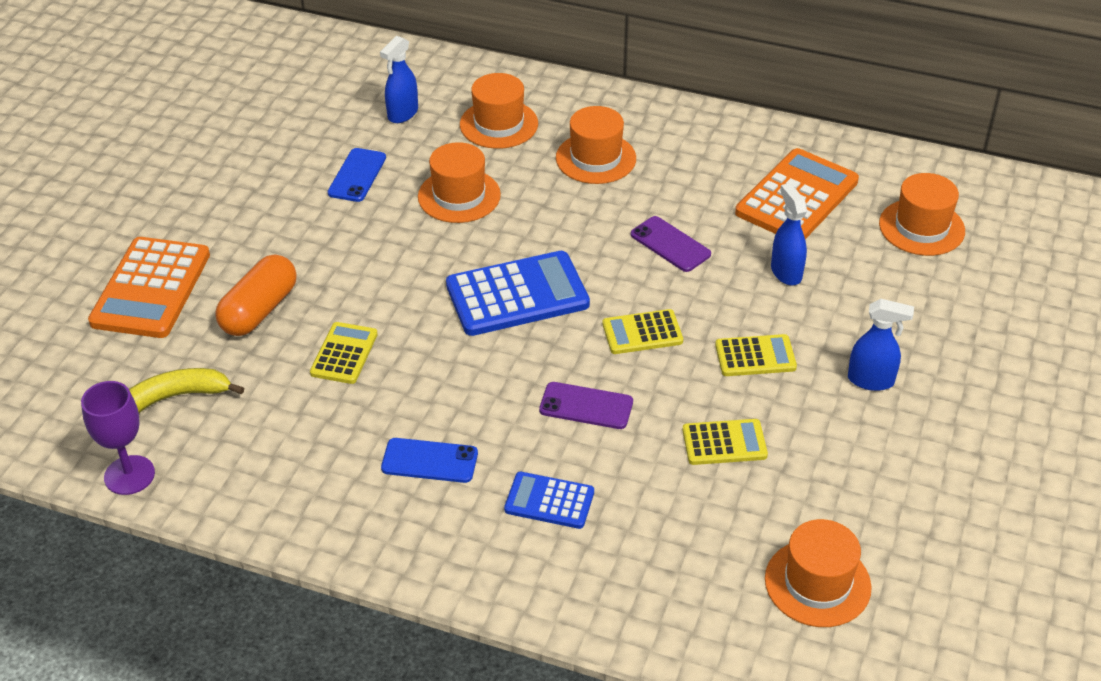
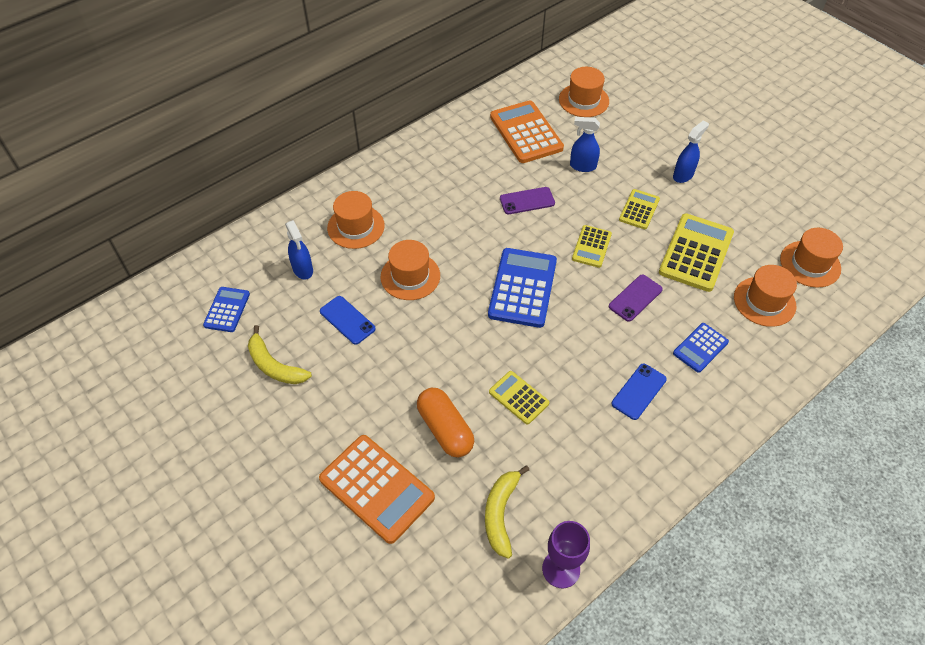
camera: 60 degrees left, 10 degrees up
orange hat [556,106,636,184] -> orange hat moved to [734,265,797,327]
yellow calculator [682,419,768,465] -> yellow calculator [659,213,734,292], size x1.79
none -> blue calculator [203,287,250,332]
none -> yellow banana [248,325,312,384]

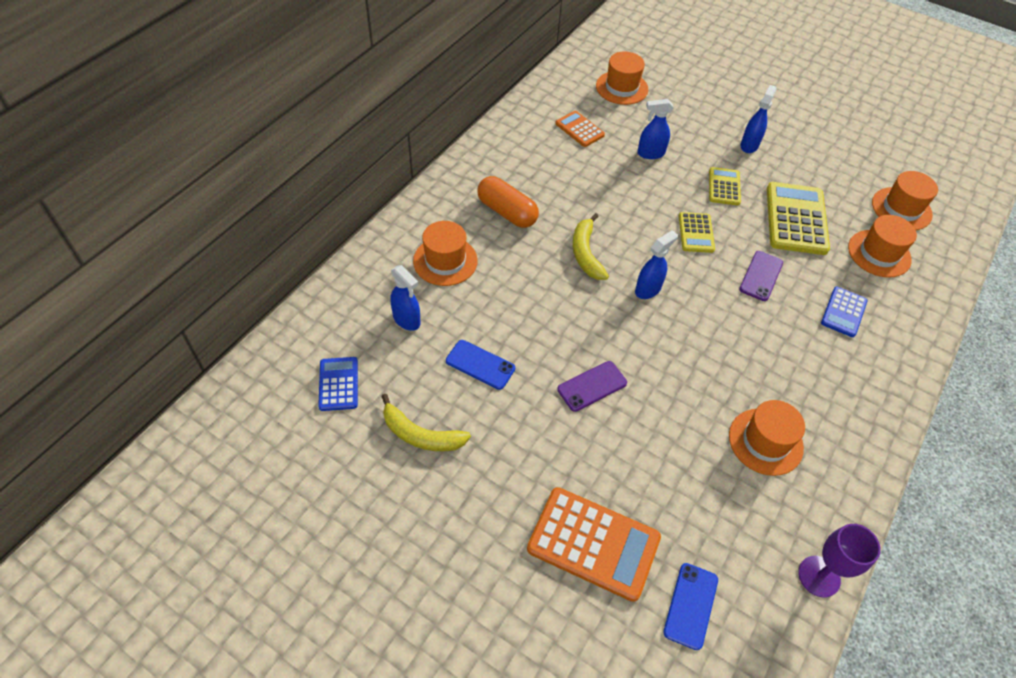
camera: 20 degrees left, 0 degrees up
orange hat [380,240,440,300] -> orange hat moved to [729,400,805,476]
orange capsule [417,388,474,457] -> orange capsule moved to [477,176,539,228]
yellow banana [485,465,529,559] -> yellow banana moved to [573,213,609,280]
blue calculator [488,248,557,328] -> blue spray bottle [635,230,678,299]
yellow calculator [489,371,549,425] -> none
orange calculator [490,100,564,163] -> orange calculator [555,111,605,147], size x0.56
purple phone [500,187,555,214] -> purple phone moved to [557,361,627,412]
blue phone [611,364,667,420] -> blue phone moved to [663,563,718,650]

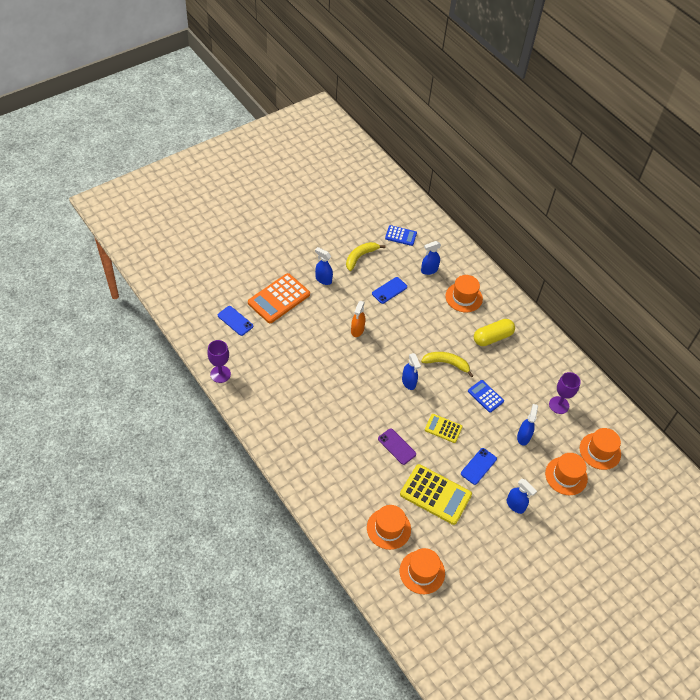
camera: 110 degrees right, 0 degrees up
orange capsule [477,176,539,228] -> yellow capsule [474,319,515,346]
orange calculator [555,111,605,147] -> purple goblet [549,372,581,414]
purple phone [557,361,627,412] -> orange spray bottle [351,301,365,337]
yellow calculator [709,167,741,206] -> blue phone [461,448,497,485]
orange hat [729,400,805,476] -> orange hat moved to [545,453,588,495]
blue calculator [821,287,868,337] -> blue calculator moved to [468,380,504,413]
none -> blue spray bottle [315,247,333,285]

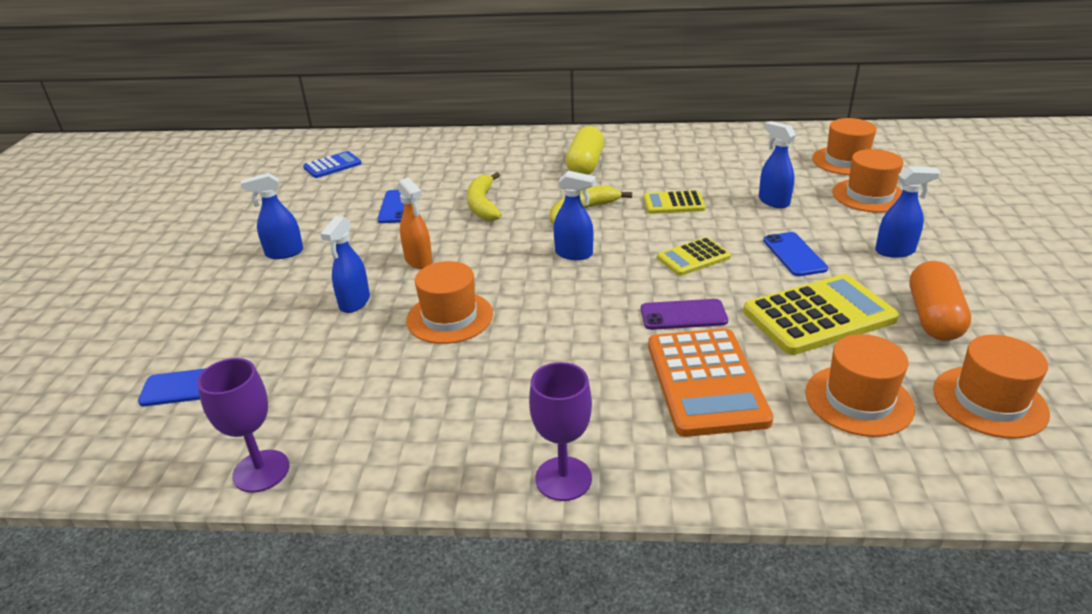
camera: 45 degrees left, 20 degrees down
orange calculator [248,273,310,323] -> orange calculator moved to [648,328,773,437]
yellow banana [346,242,386,271] -> yellow banana moved to [467,172,502,221]
blue spray bottle [421,241,441,275] -> blue spray bottle moved to [320,216,370,313]
orange hat [445,275,483,312] -> orange hat moved to [406,261,493,344]
blue calculator [468,380,504,413] -> yellow calculator [644,190,706,214]
purple goblet [549,372,581,414] -> purple goblet moved to [529,362,592,501]
none -> orange capsule [909,261,971,341]

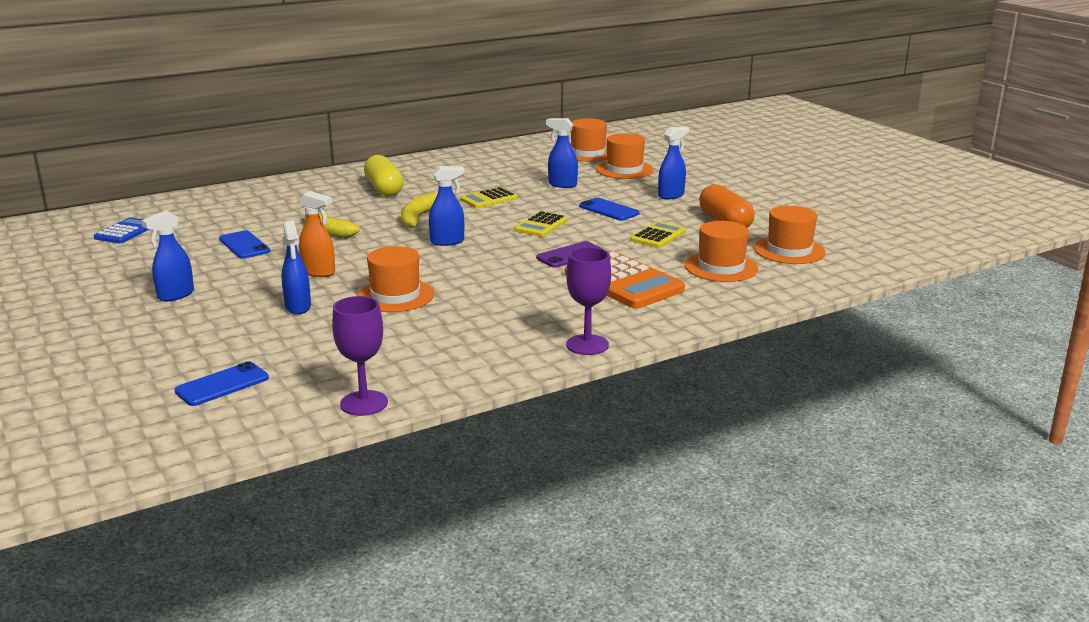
camera: 35 degrees left, 10 degrees down
yellow calculator [743,274,899,355] -> yellow calculator [630,221,686,248], size x0.56

